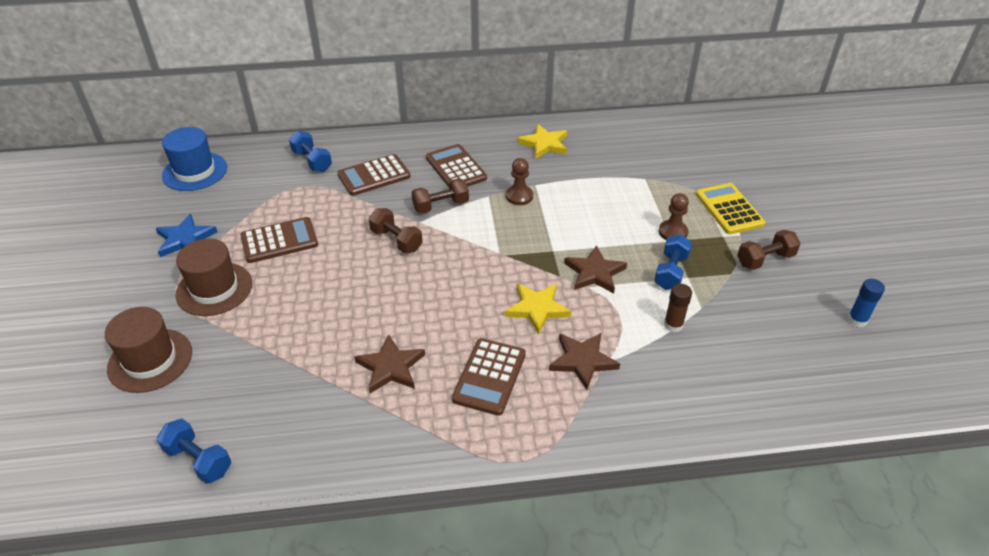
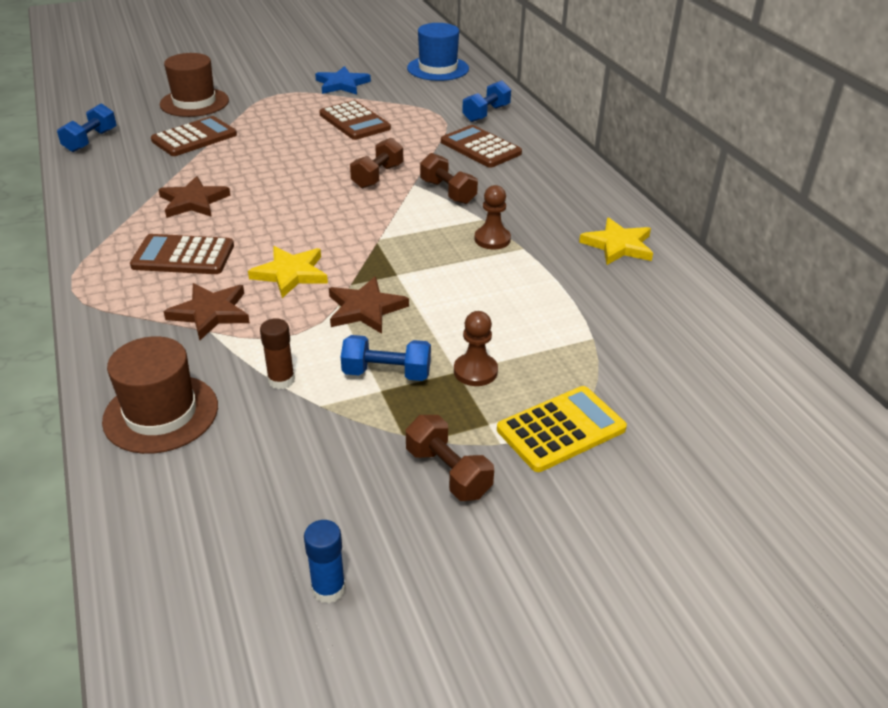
camera: 75 degrees right, 5 degrees down
brown hat [175,239,252,316] -> brown hat moved to [102,336,218,454]
brown calculator [426,144,487,187] -> brown calculator moved to [151,116,237,156]

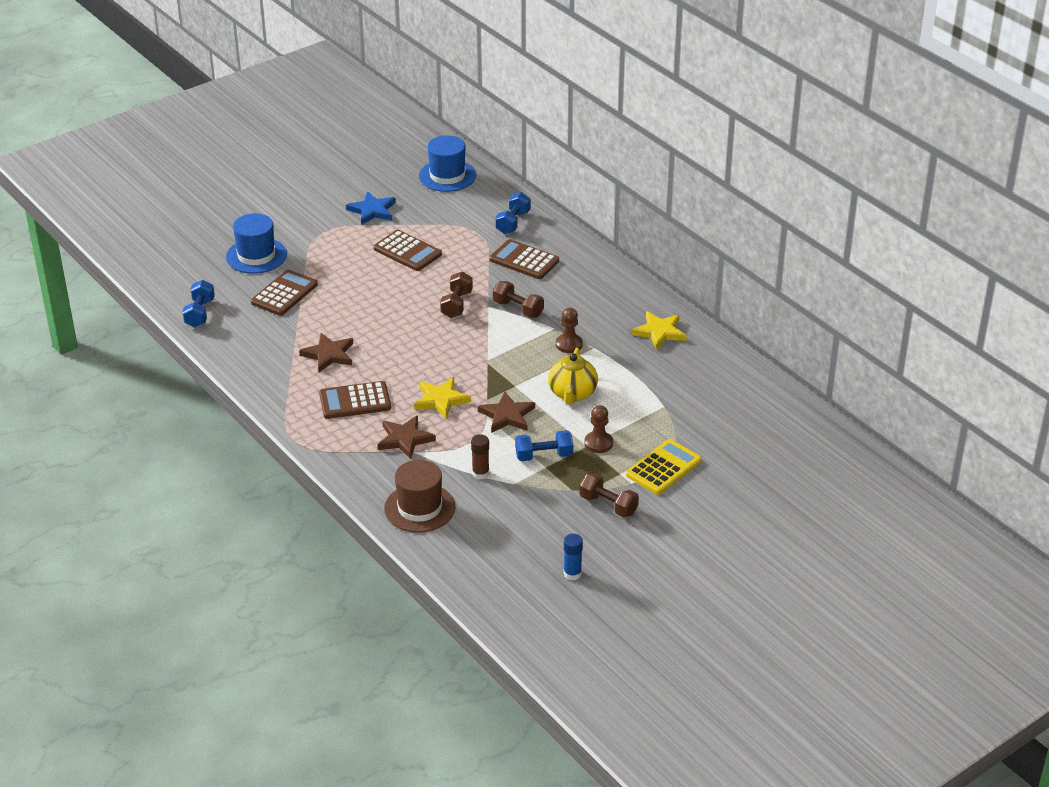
camera: 15 degrees left, 0 degrees up
brown hat [160,53,229,117] -> blue hat [226,213,287,274]
none -> yellow teapot [548,348,598,405]

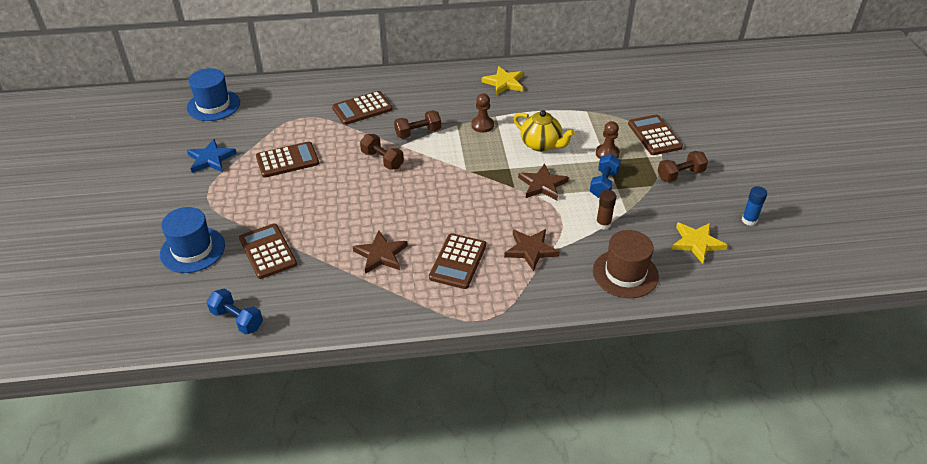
camera: 60 degrees left, 5 degrees up
yellow star [414,377,471,419] -> yellow star moved to [671,222,728,264]
blue dumbbell [495,192,531,234] -> none
yellow calculator [626,439,702,495] -> brown calculator [628,114,683,155]

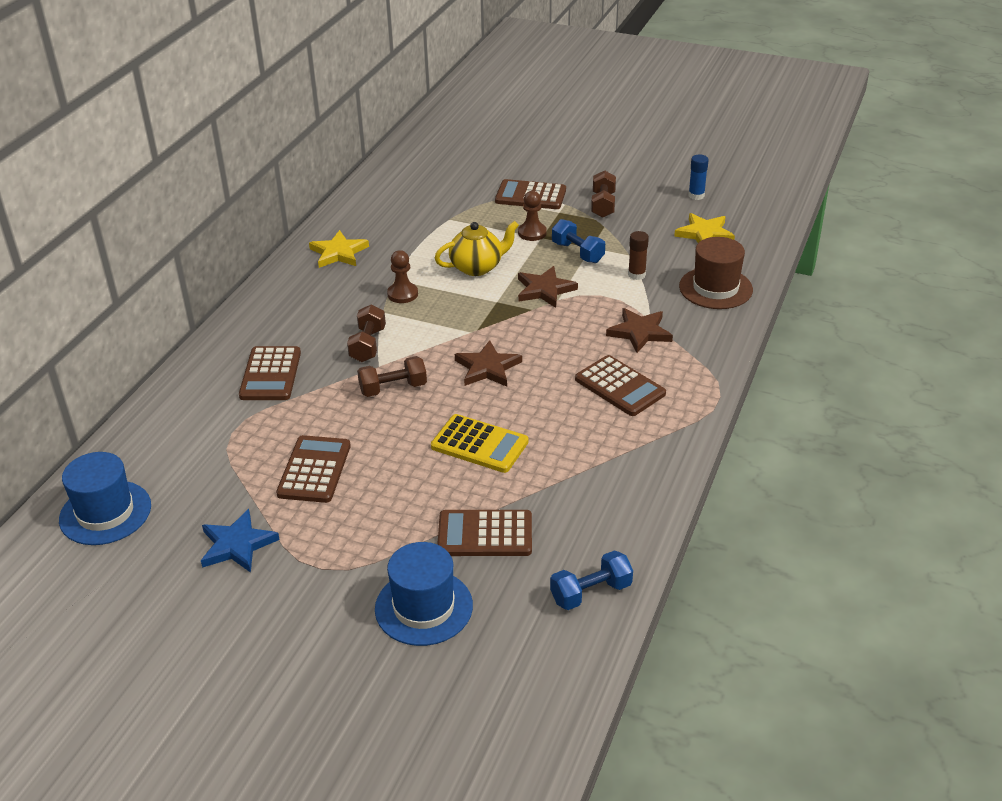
camera: 60 degrees left, 5 degrees down
brown star [353,231,408,274] -> brown star moved to [455,340,522,387]
none -> yellow calculator [431,414,528,473]

